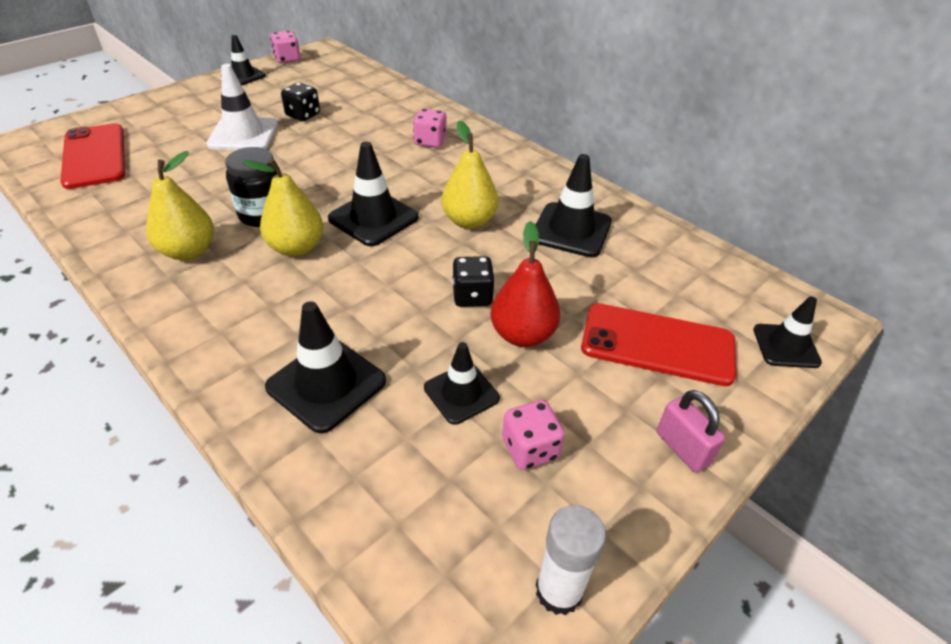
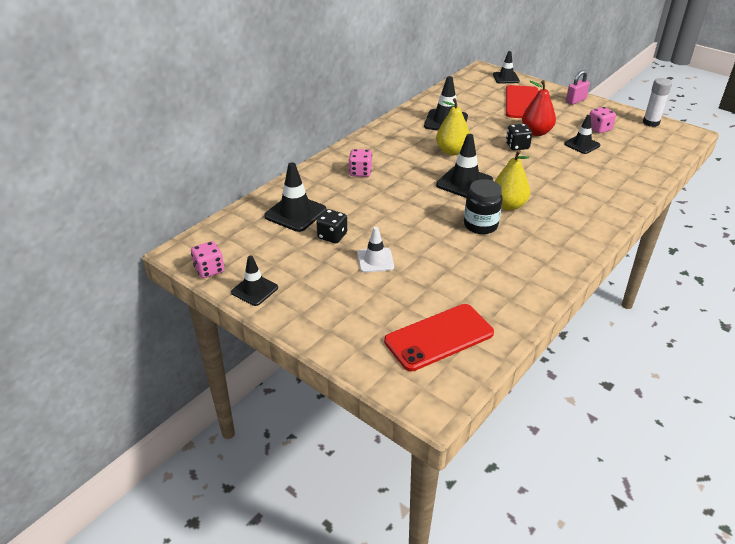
camera: 95 degrees left, 5 degrees down
yellow pear [146,151,214,260] -> none
white traffic cone [206,64,278,150] -> white traffic cone [357,227,394,273], size x0.65
black traffic cone [265,301,386,434] -> black traffic cone moved to [264,162,327,232]

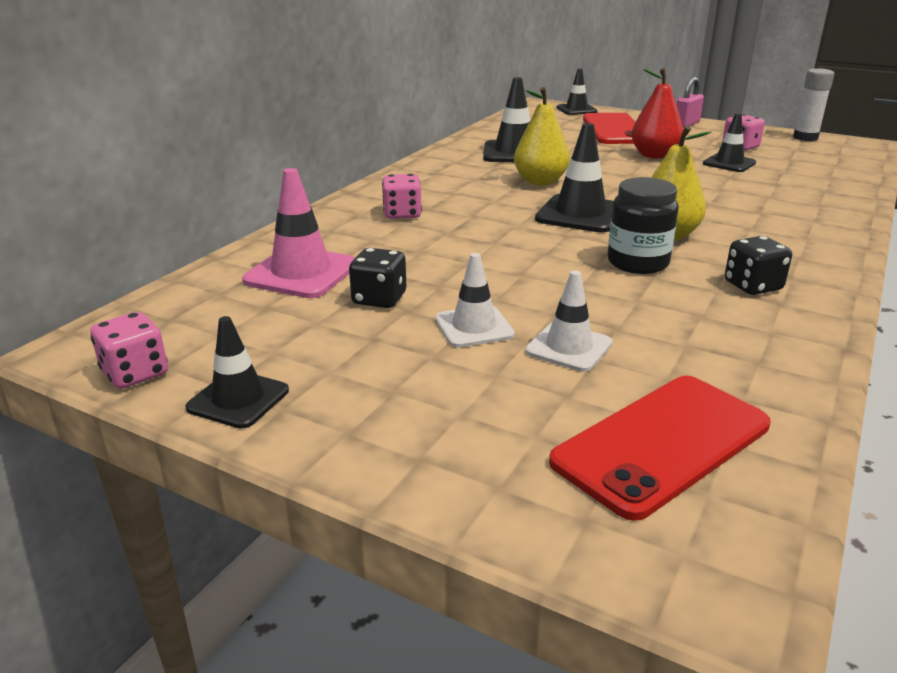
camera: 10 degrees left, 10 degrees down
black traffic cone [264,162,327,232] -> pink traffic cone [242,168,355,298]
black dice [506,124,532,151] -> black dice moved to [725,236,792,295]
none -> white traffic cone [525,271,612,372]

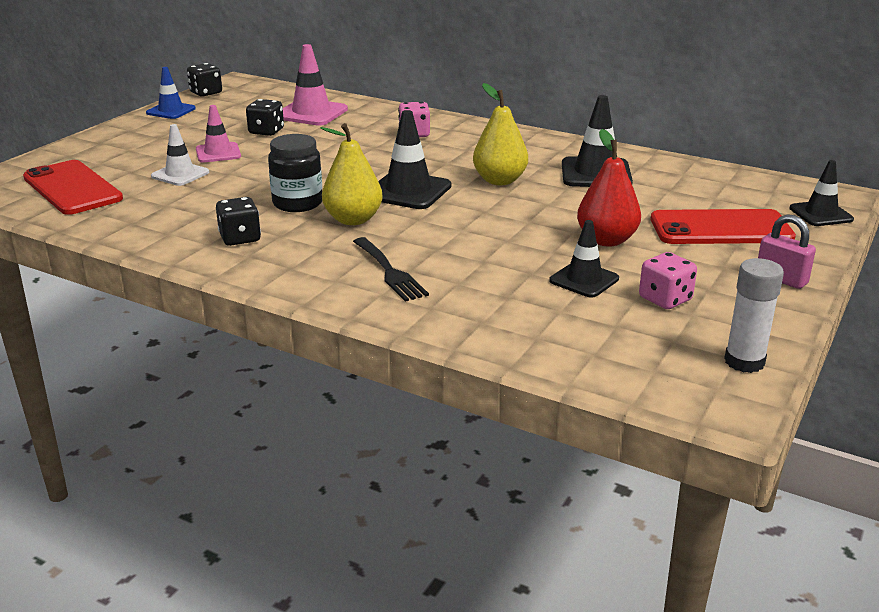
camera: 90 degrees right, 0 degrees up
pink dice [90,312,168,389] -> black dice [187,63,222,97]
black traffic cone [185,316,289,429] -> blue traffic cone [146,67,196,119]
white traffic cone [435,253,515,348] -> pink traffic cone [196,105,241,162]
none -> black fork [353,237,429,302]

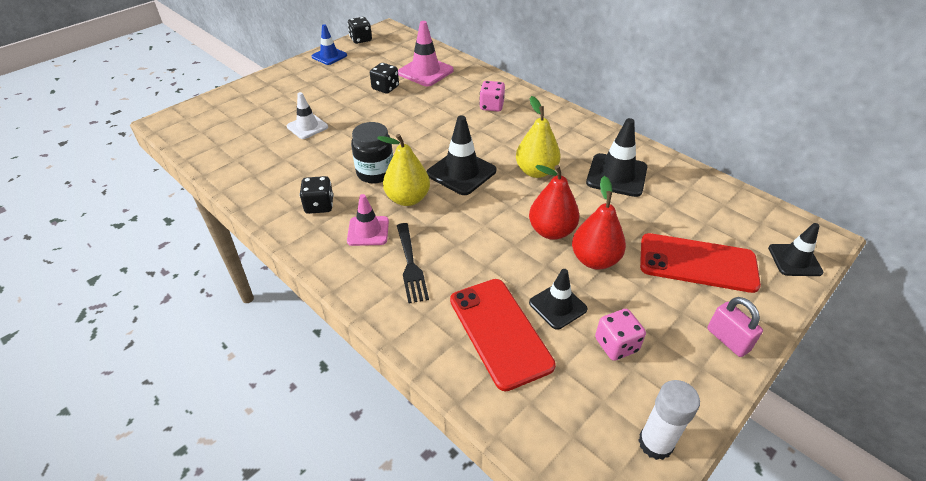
camera: 15 degrees right, 15 degrees up
red phone [23,160,123,215] -> red phone moved to [450,279,556,391]
pink traffic cone [196,105,241,162] -> pink traffic cone moved to [347,194,389,246]
none -> red pear [529,165,580,240]

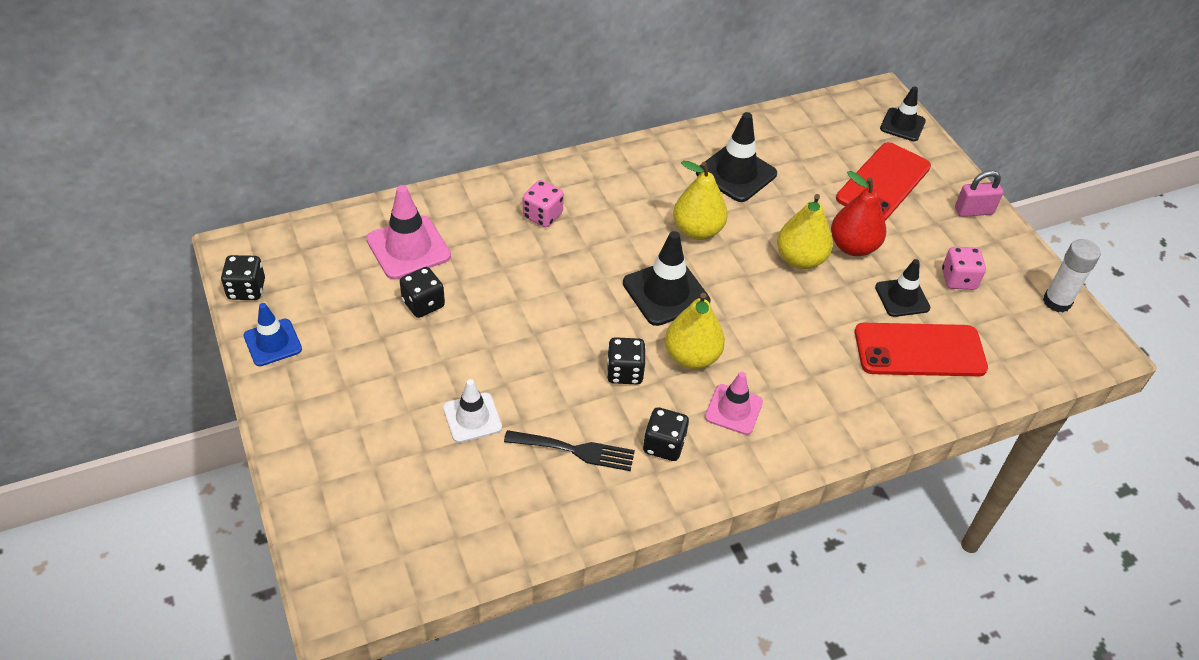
camera: 70 degrees left, 5 degrees up
black jar [351,122,393,184] -> black dice [607,337,646,384]
black fork [397,223,429,304] -> black fork moved to [504,430,635,471]
red pear [529,165,580,240] -> yellow pear [777,194,833,269]

